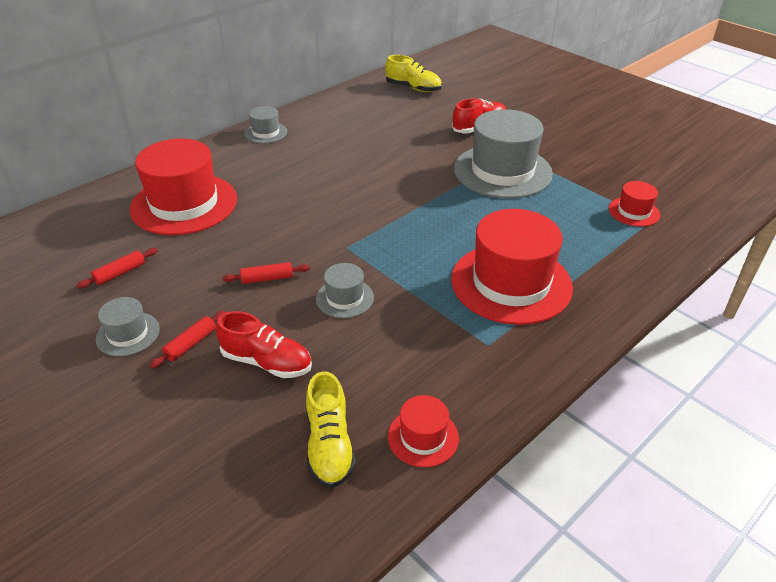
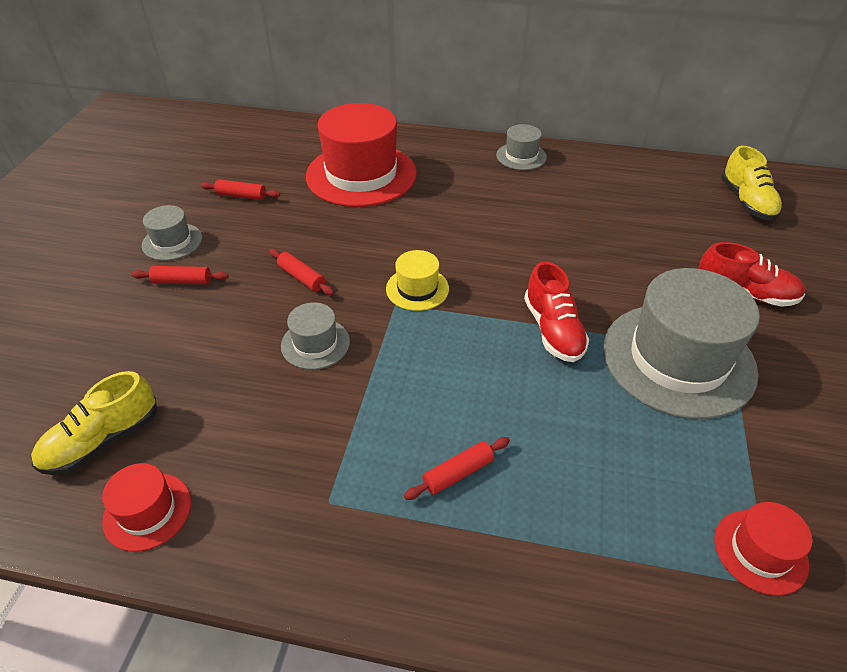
camera: 55 degrees right, 5 degrees up
red shoe [216,311,312,378] -> red shoe moved to [524,262,590,362]
red hat [451,209,573,325] -> red rolling pin [404,437,510,500]
none -> yellow hat [386,250,449,311]

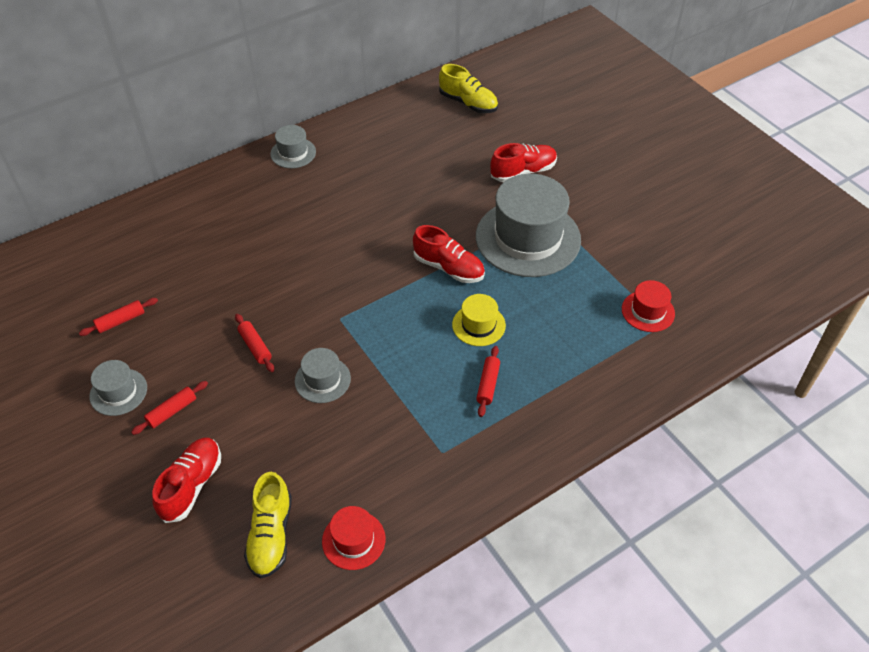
camera: 45 degrees left, 5 degrees up
red rolling pin [269,249,334,295] -> red rolling pin turned 60 degrees clockwise [235,314,274,372]
red hat [306,103,417,207] -> none
yellow hat [386,250,449,311] -> yellow hat moved to [452,294,506,346]
none -> red shoe [152,437,221,523]

